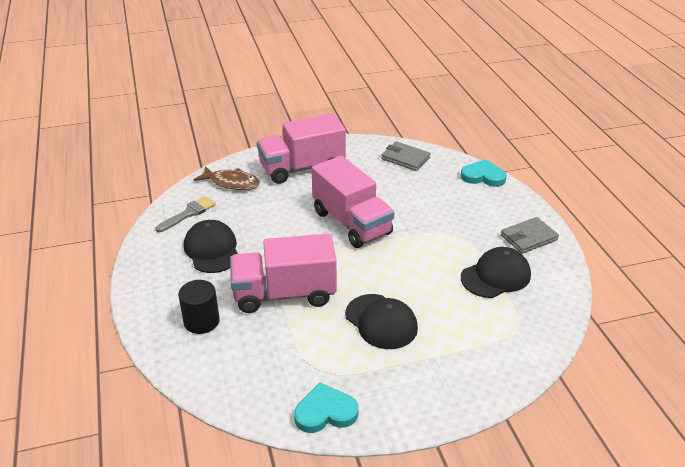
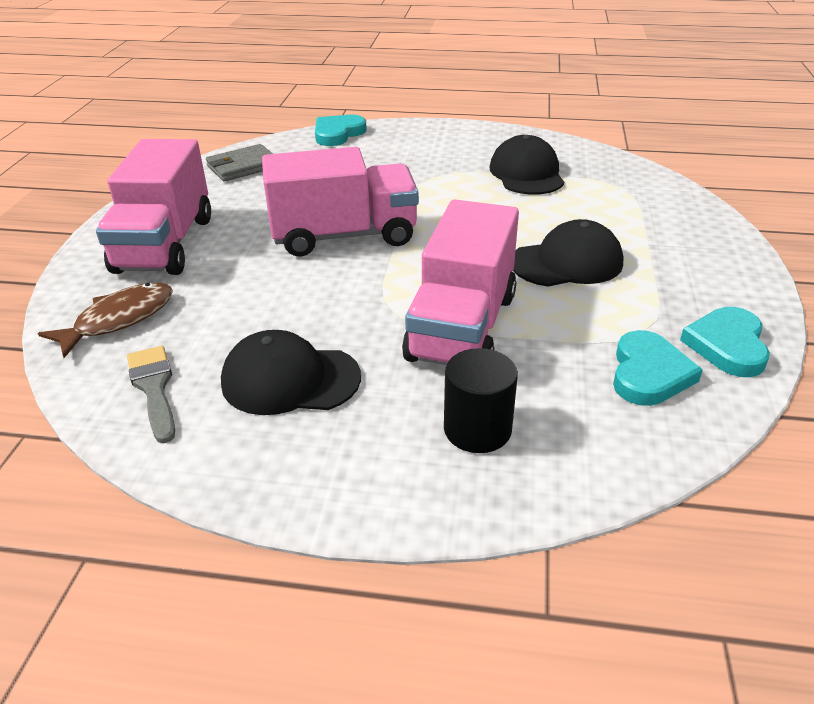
camera: 65 degrees left, 0 degrees up
grey wallet [501,217,559,254] -> none
none -> turquoise heart [613,330,703,406]

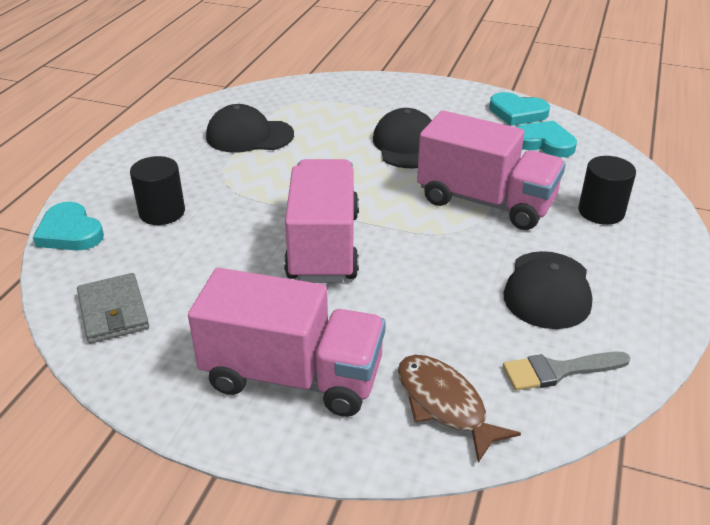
camera: 80 degrees left, 0 degrees up
none -> black cylinder [130,156,185,225]

